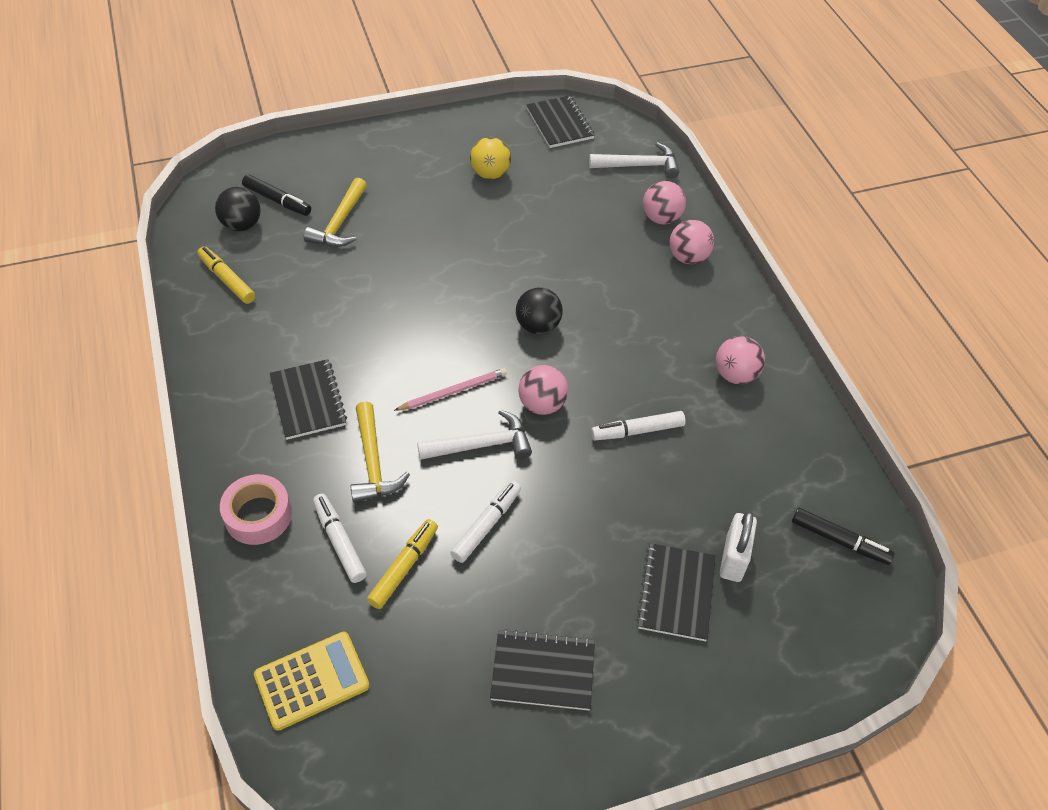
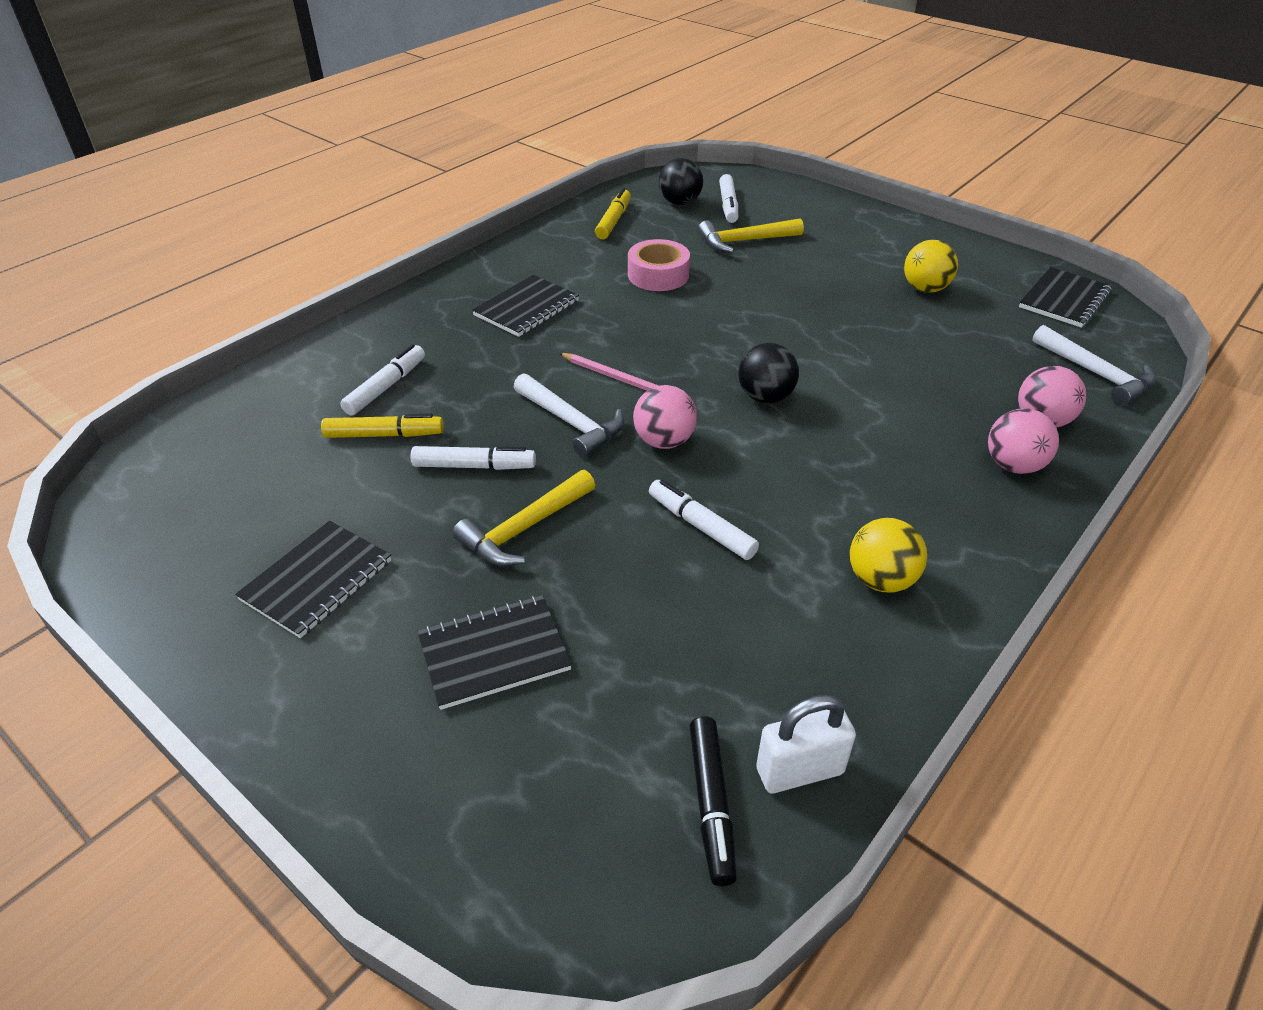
camera: 60 degrees right, 10 degrees down
pink tape [220,474,292,545] -> pink tape moved to [628,239,690,291]
black marker [242,174,311,216] -> white marker [719,174,738,223]
yellow calculator [254,632,370,731] -> none
yellow hammer [350,401,410,503] -> yellow hammer moved to [453,470,595,566]
black notebook [490,629,595,710] -> black notebook turned 60 degrees clockwise [235,521,391,638]
pink ball [716,336,765,384] -> yellow ball [850,518,927,592]
white padlock [720,511,757,582] -> white padlock moved to [756,695,856,793]

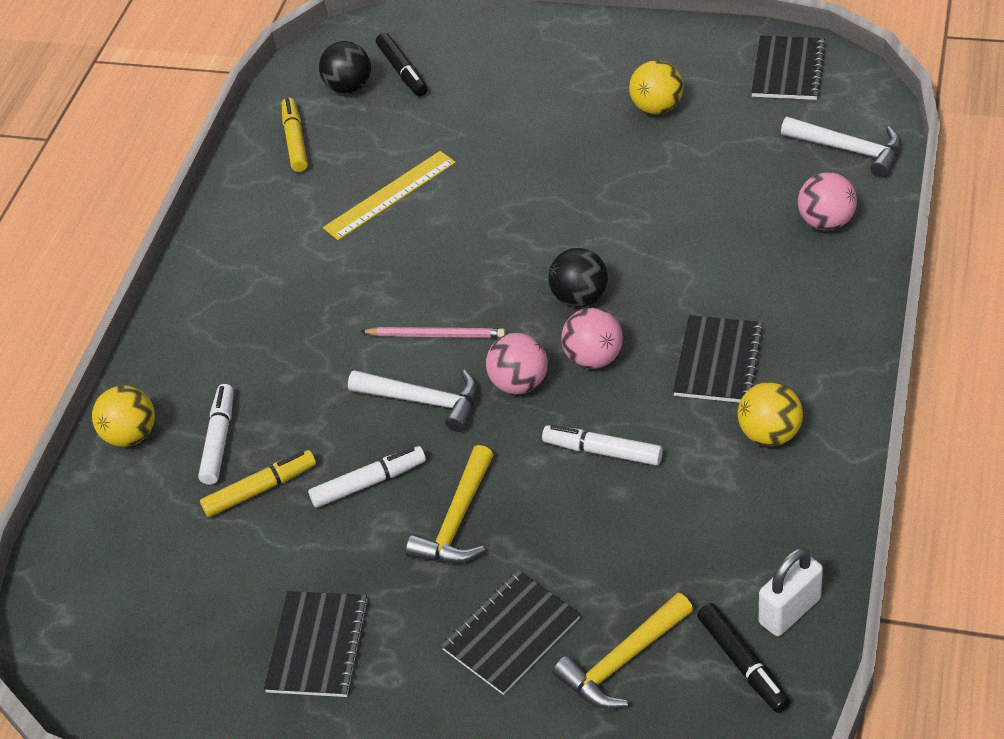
camera: 20 degrees left, 5 degrees up
black notebook [472,275,579,337] -> black notebook moved to [673,315,764,403]
pink tape [628,239,690,291] -> yellow ruler [323,151,456,240]
yellow hammer [698,218,804,253] -> yellow hammer moved to [553,593,693,709]
white marker [719,174,738,223] -> black marker [376,33,427,96]
pink ball [988,408,1059,474] -> pink ball moved to [561,308,623,369]
none -> yellow ball [92,385,155,447]

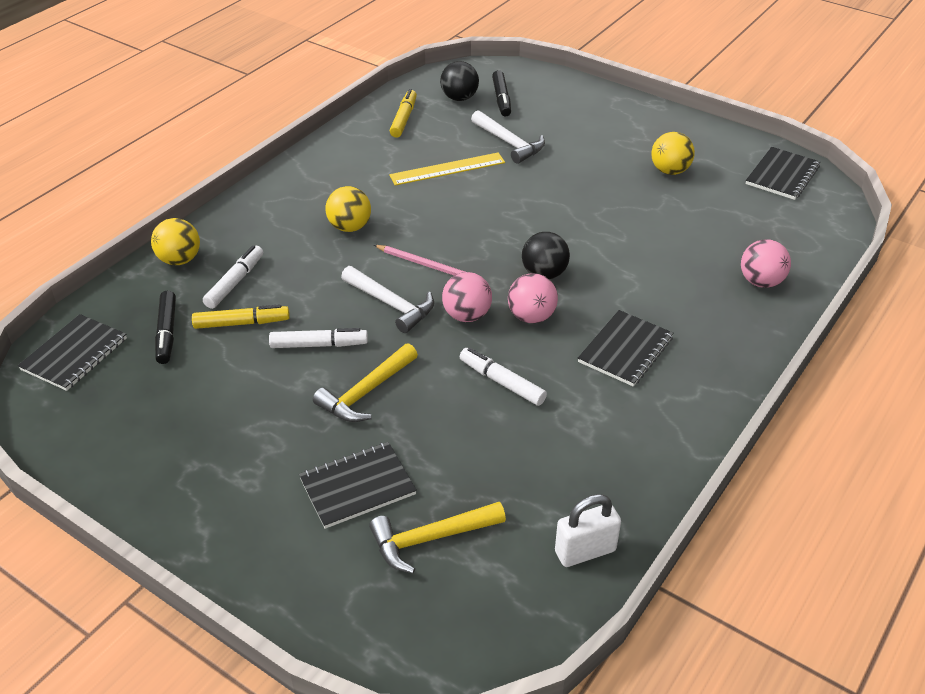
camera: 15 degrees right, 5 degrees down
black notebook [264,591,369,697] -> black notebook moved to [18,314,127,391]
black marker [697,603,790,713] -> black marker moved to [155,291,176,364]
yellow ball [738,382,803,446] -> yellow ball moved to [326,186,371,232]
white hammer [781,117,902,178] -> white hammer moved to [471,110,545,164]

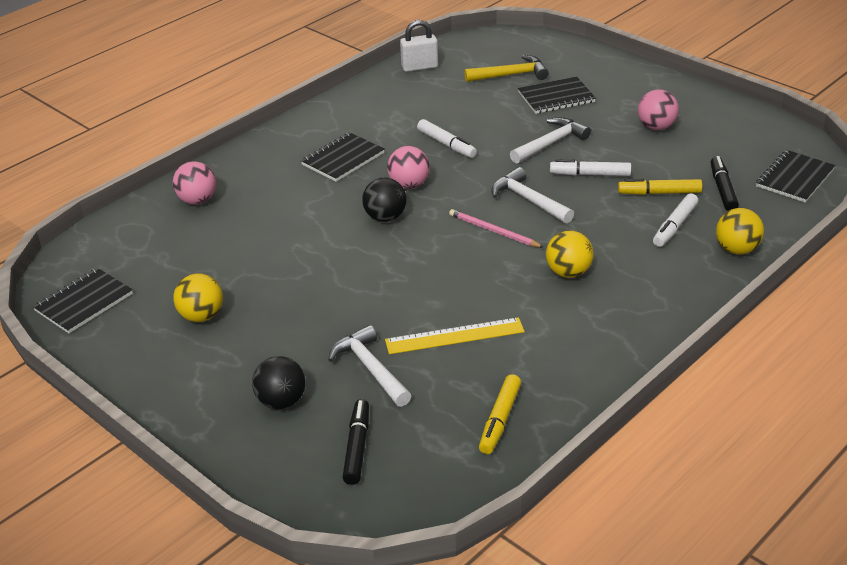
camera: 170 degrees left, 5 degrees down
yellow hammer [313,343,418,422] -> white hammer [510,117,591,164]
black ball [440,61,479,101] -> black ball moved to [252,356,306,409]
pink ball [442,272,492,322] -> pink ball moved to [638,89,679,130]

